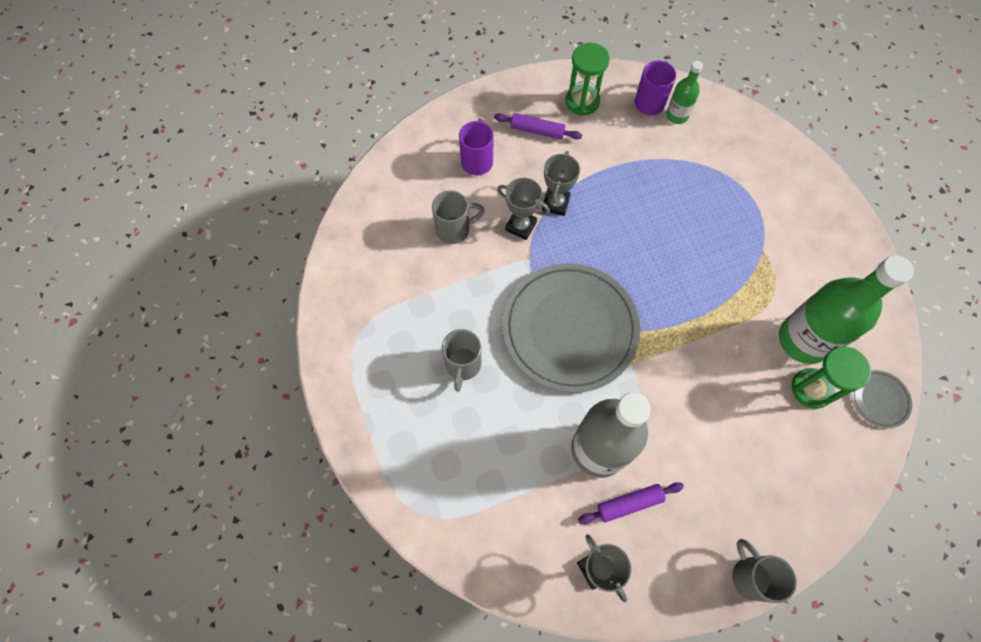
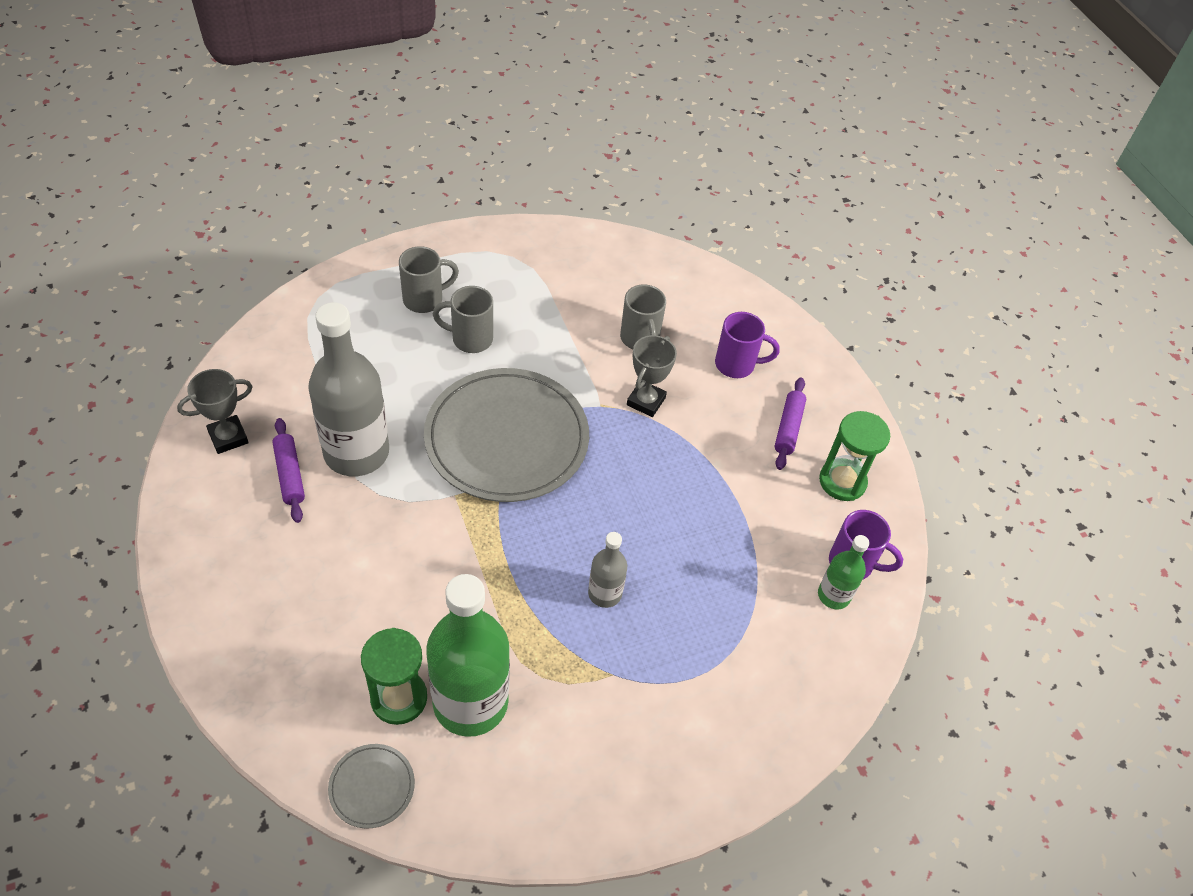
camera: 85 degrees right, 15 degrees down
grey trophy [542,151,580,216] -> none
grey mug [732,539,797,603] -> grey mug moved to [399,246,459,313]
none -> grey bottle [588,532,627,608]

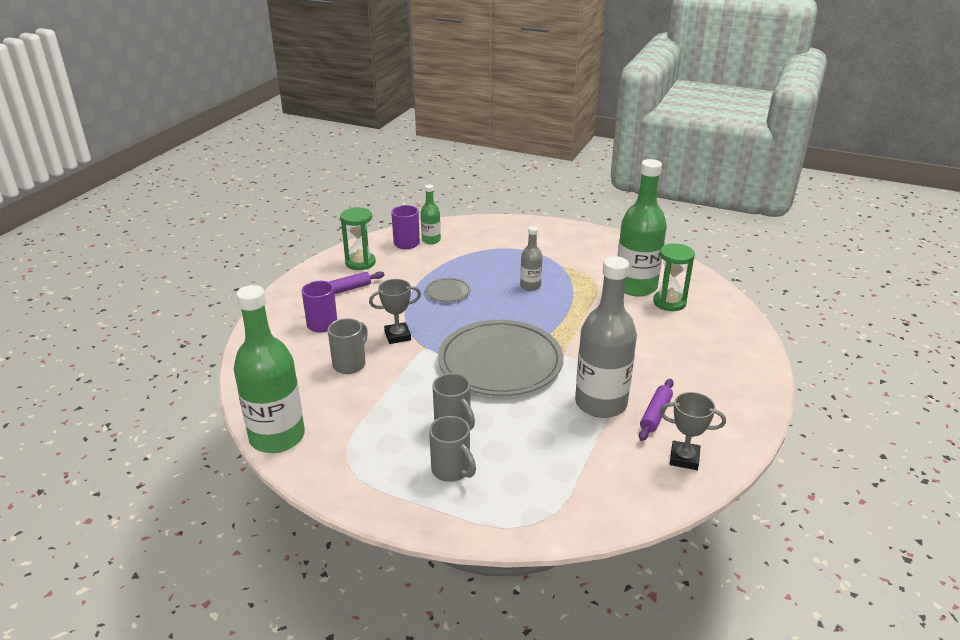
camera: 130 degrees left, 20 degrees down
grey plate [328,744,415,829] -> grey plate moved to [425,278,471,302]
grey mug [399,246,459,313] -> grey mug turned 150 degrees counterclockwise [429,416,476,482]
none -> green bottle [234,285,305,453]

